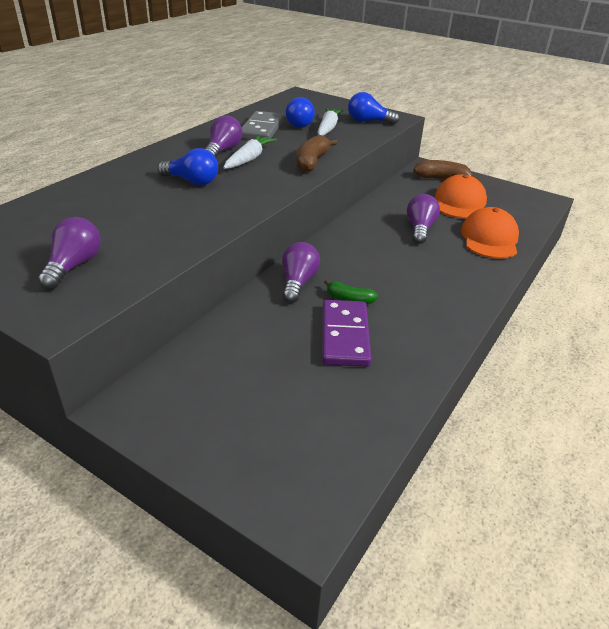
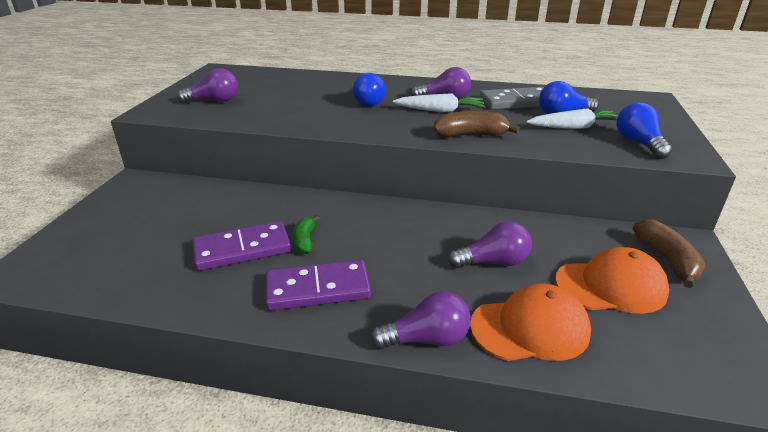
camera: 70 degrees right, 5 degrees down
purple light bulb [282,242,320,303] -> purple light bulb moved to [370,291,471,349]
none -> purple domino [265,260,371,311]

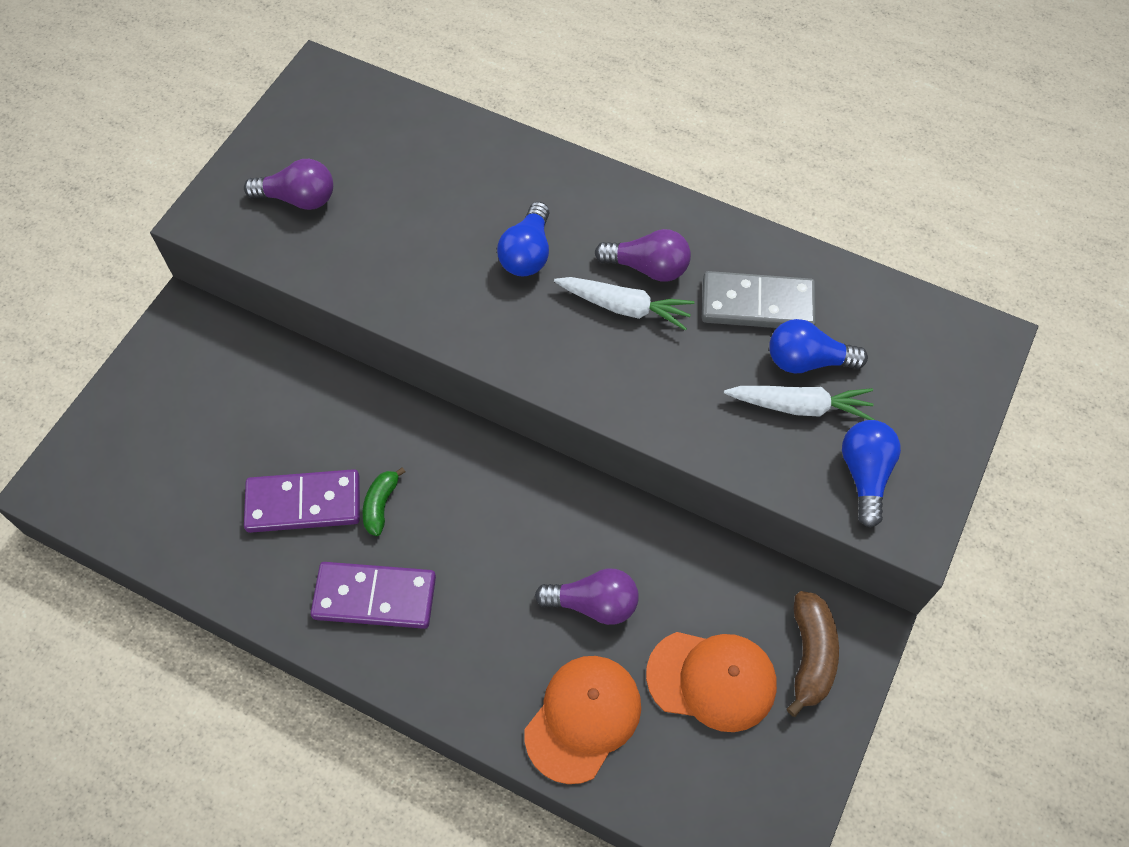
camera: 15 degrees right, 30 degrees up
purple light bulb [370,291,471,349] -> none
brown banana [433,111,520,138] -> none
orange cap [470,283,591,361] -> orange cap turned 60 degrees counterclockwise [525,656,641,784]

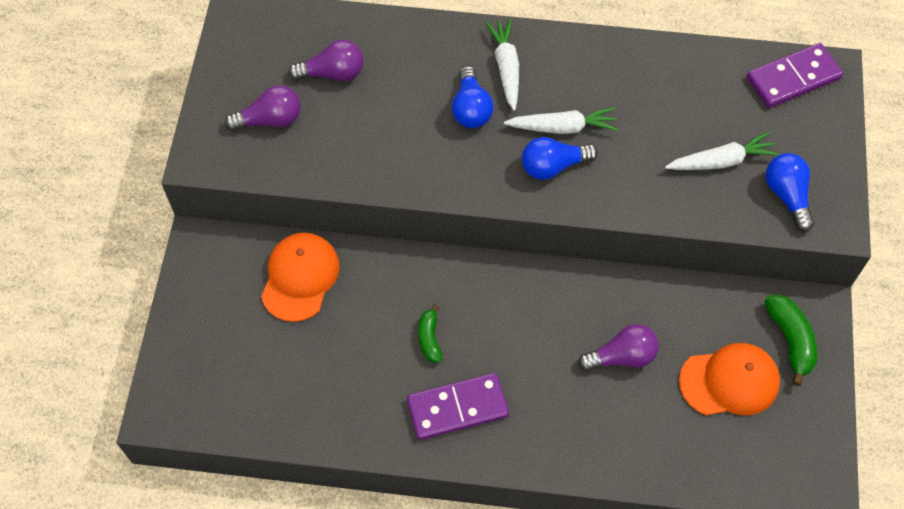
camera: 20 degrees left, 0 degrees up
purple domino [244,469,360,533] -> purple domino moved to [747,43,843,108]
orange cap [525,656,641,784] -> orange cap moved to [261,233,340,322]
purple light bulb [595,229,691,282] -> purple light bulb moved to [288,40,364,81]
grey domino [702,271,816,328] -> none
blue light bulb [769,319,868,374] -> blue light bulb moved to [522,137,598,180]
brown banana [787,591,839,717] -> green banana [765,294,818,386]
none -> white carrot [485,19,519,111]

